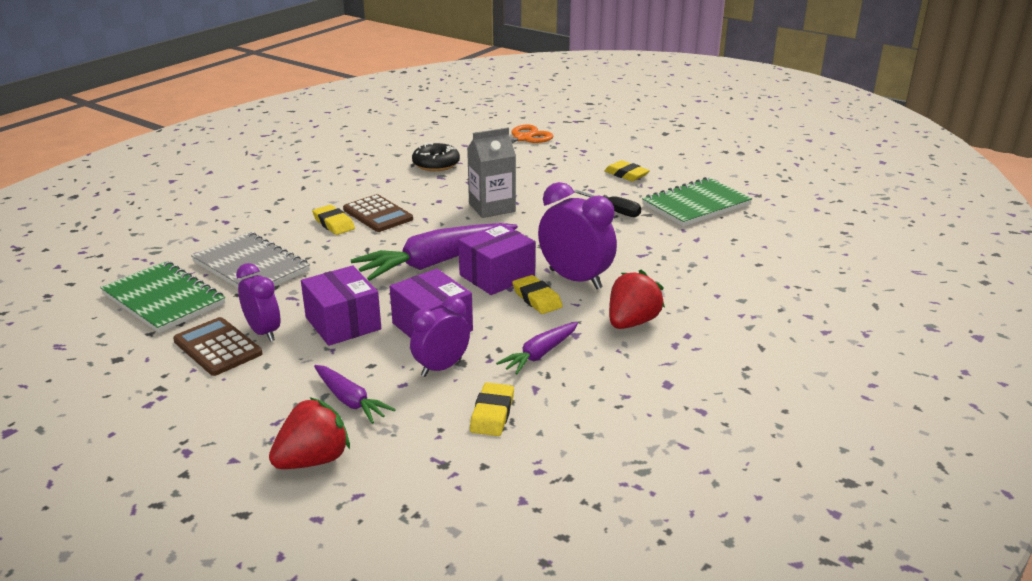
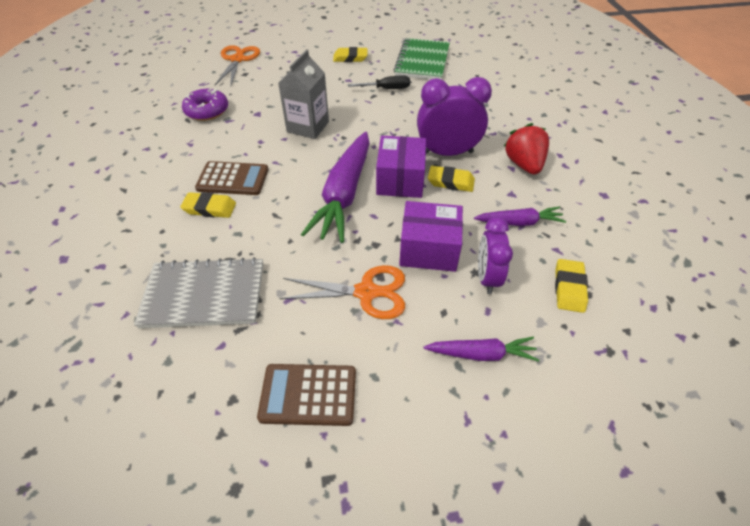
camera: 45 degrees left, 20 degrees up
green notebook [100,261,225,333] -> none
purple clock [236,263,280,342] -> none
red strawberry [269,397,350,469] -> none
purple box [301,266,381,346] -> orange scissors [279,265,405,319]
black donut [412,143,460,171] -> purple donut [182,89,228,121]
yellow eraser [470,382,514,436] -> yellow eraser turned 45 degrees clockwise [555,259,588,313]
purple carrot [496,322,578,375] -> purple carrot turned 90 degrees counterclockwise [474,207,566,226]

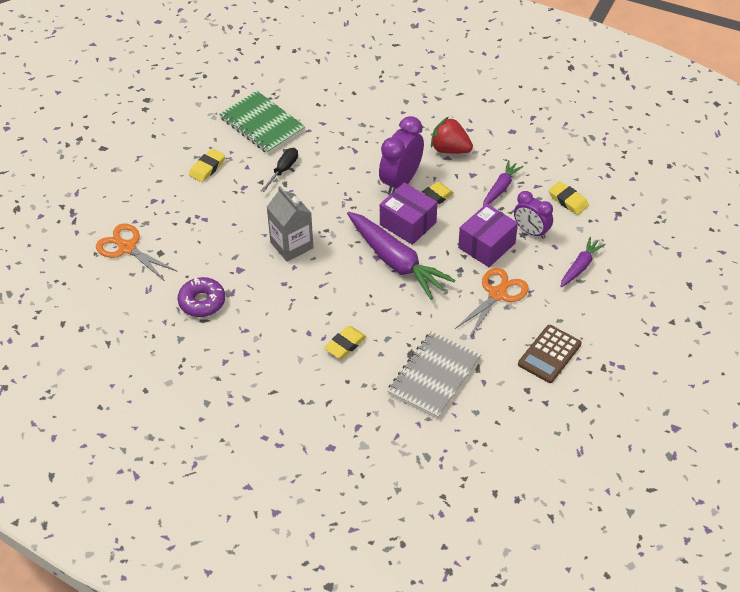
camera: 55 degrees left, 0 degrees up
brown calculator [195,161,268,195] -> none

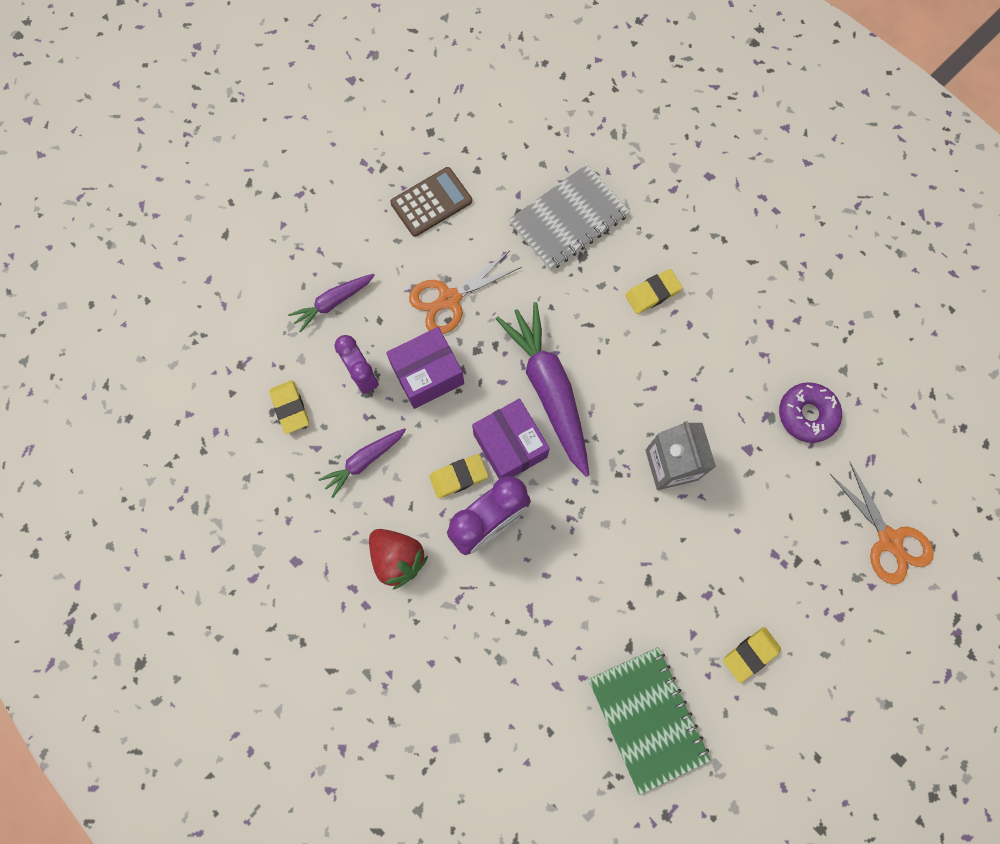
camera: 160 degrees left, 25 degrees up
black screwdriver [261,148,298,192] -> none

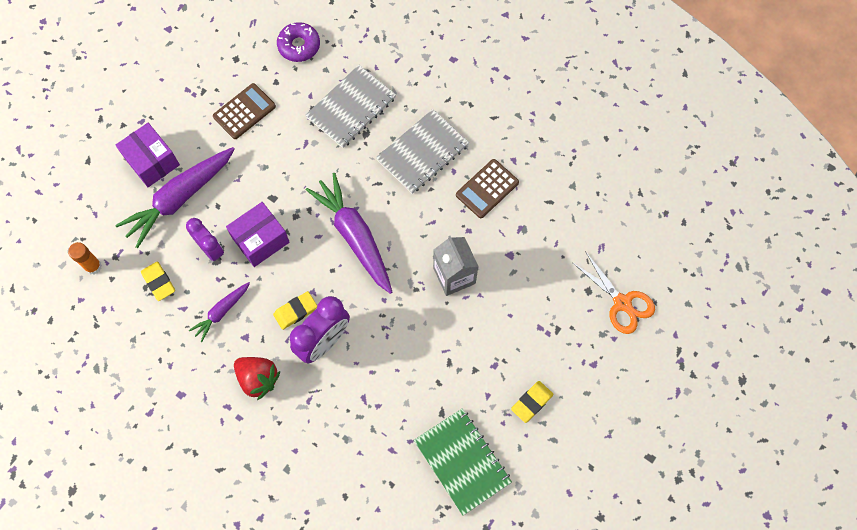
camera: 10 degrees left, 5 degrees down
purple carrot [288,274,375,333] -> purple carrot [115,147,235,248], size x1.90
orange scissors [409,251,522,334] -> none
purple box [472,399,550,479] -> purple box moved to [116,123,180,187]
yellow eraser [625,269,683,314] -> grey notebook [376,109,469,194]
purple donut [779,382,842,443] -> purple donut moved to [277,22,320,62]
none -> orange glue stick [68,242,102,274]
none -> brown calculator [456,159,519,218]

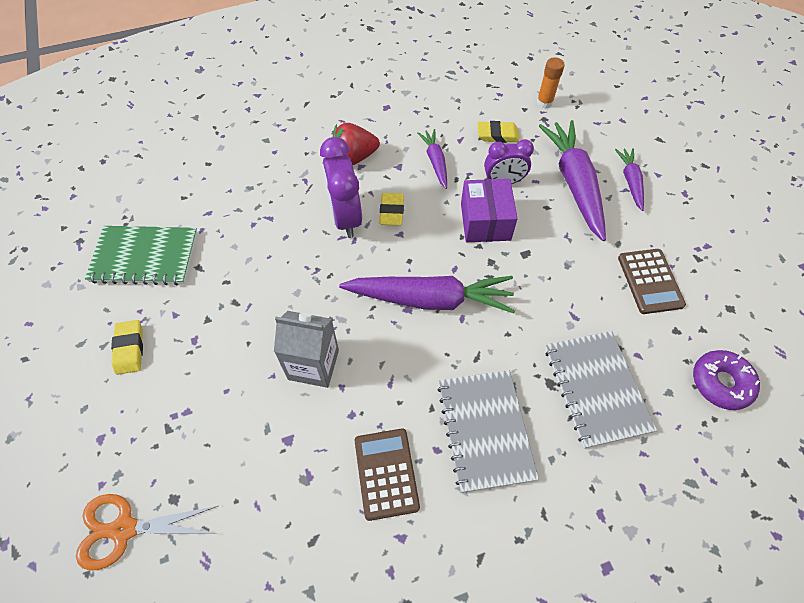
camera: 125 degrees right, 10 degrees down
purple box [116,123,180,187] -> purple carrot [615,148,644,211]

